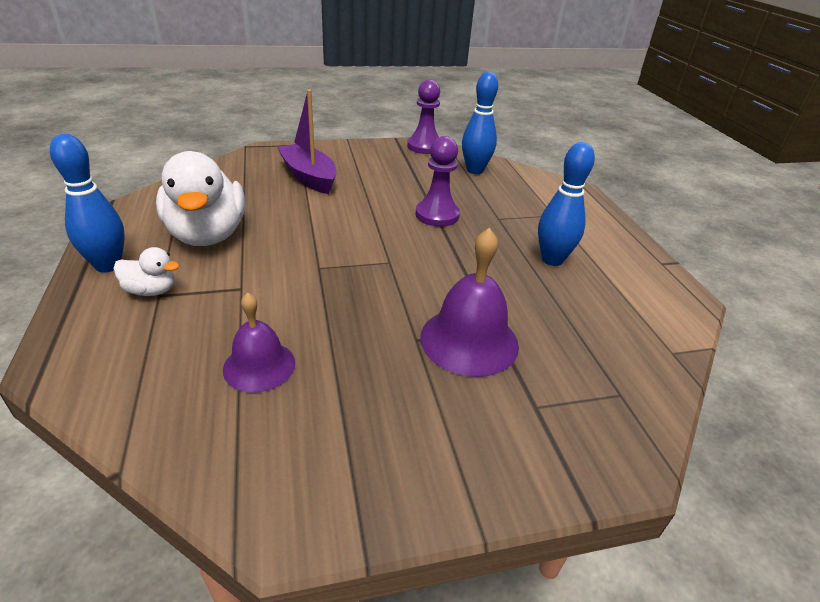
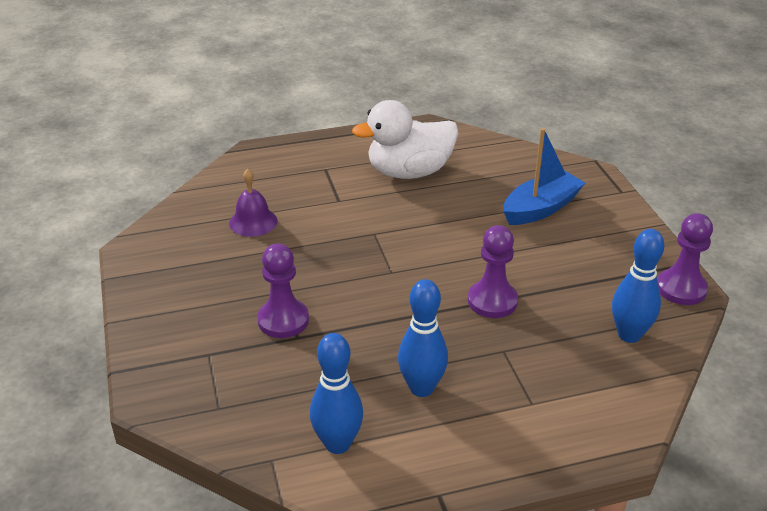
camera: 90 degrees right, 0 degrees up
blue bowling pin [50,134,125,273] -> blue bowling pin moved to [310,333,363,454]
white duck [113,247,179,296] -> none
purple boat [277,90,337,194] -> blue boat [504,128,585,225]
purple bell [420,228,519,377] -> purple pawn [257,244,309,338]

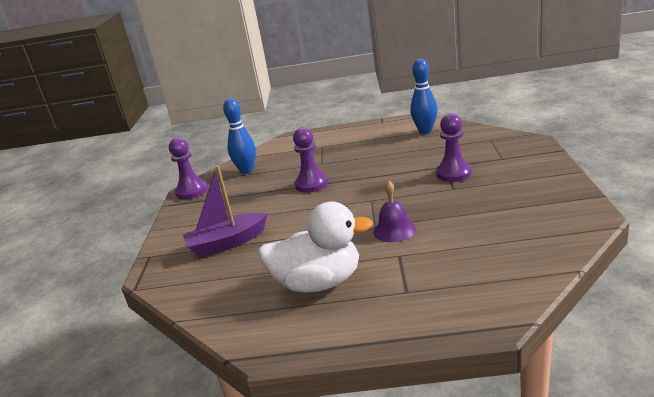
camera: 160 degrees left, 10 degrees down
purple bell [229,169,278,237] -> purple bell moved to [373,181,416,242]
blue bowling pin [398,279,448,397] -> none
blue boat [504,128,585,225] -> purple boat [183,165,268,257]

